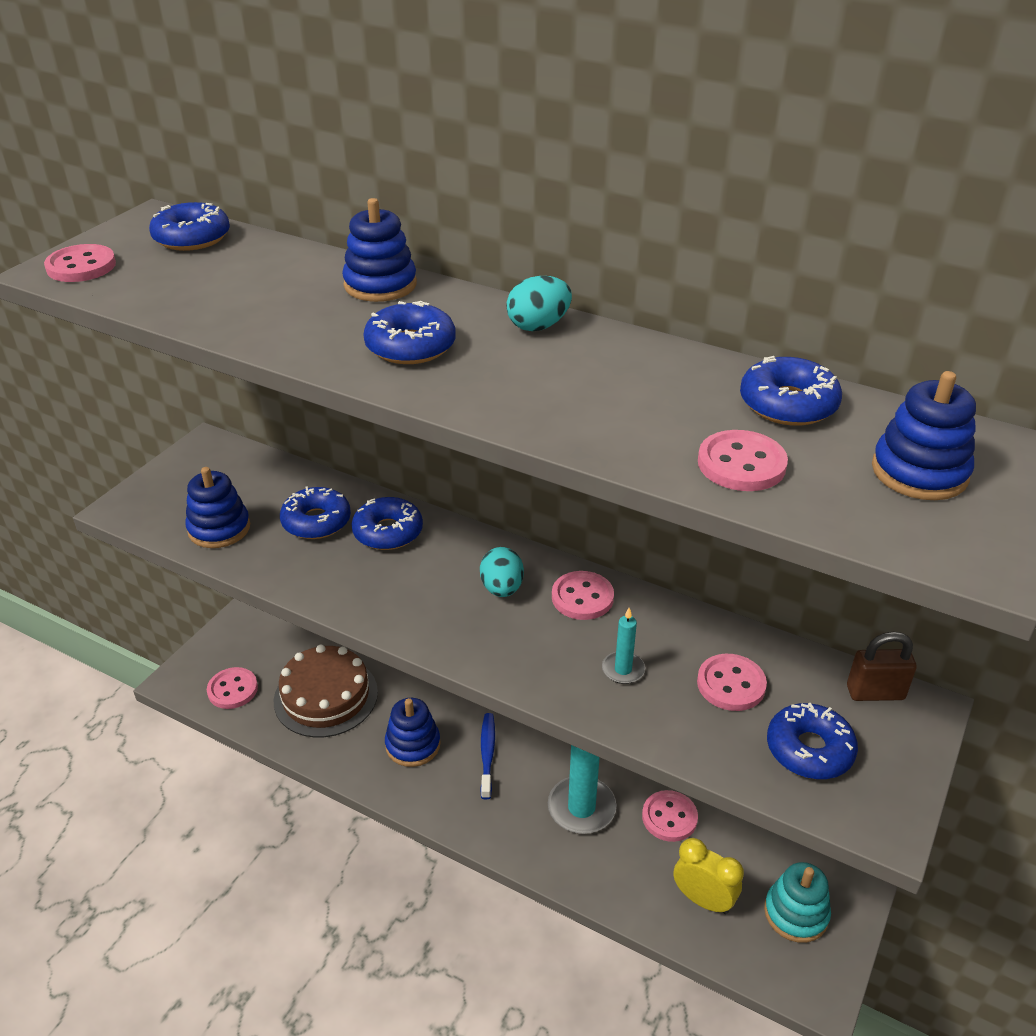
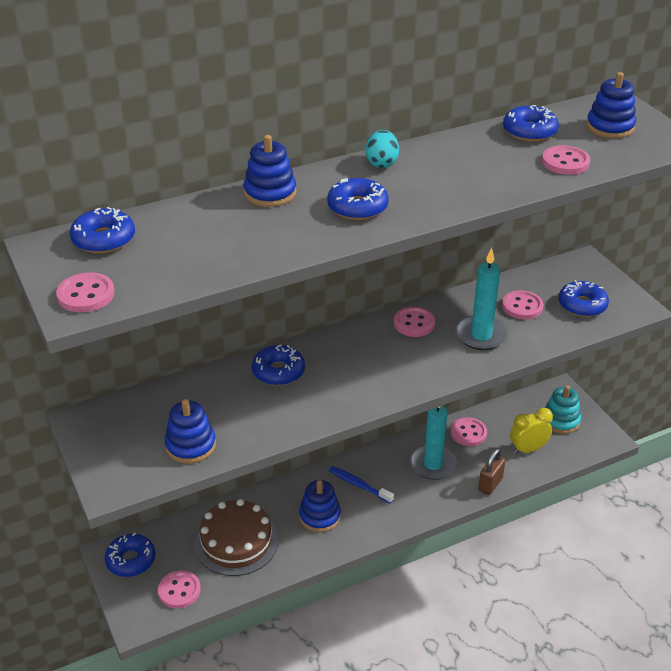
camera: 55 degrees left, 0 degrees up
blue donut [280,486,351,539] -> blue donut moved to [105,533,155,577]
turquoise egg [480,547,524,597] -> none
turquoise candle [602,608,645,684] -> turquoise candle [456,248,508,350], size x1.94
brown padlock [847,632,917,701] -> brown padlock moved to [478,449,505,495]

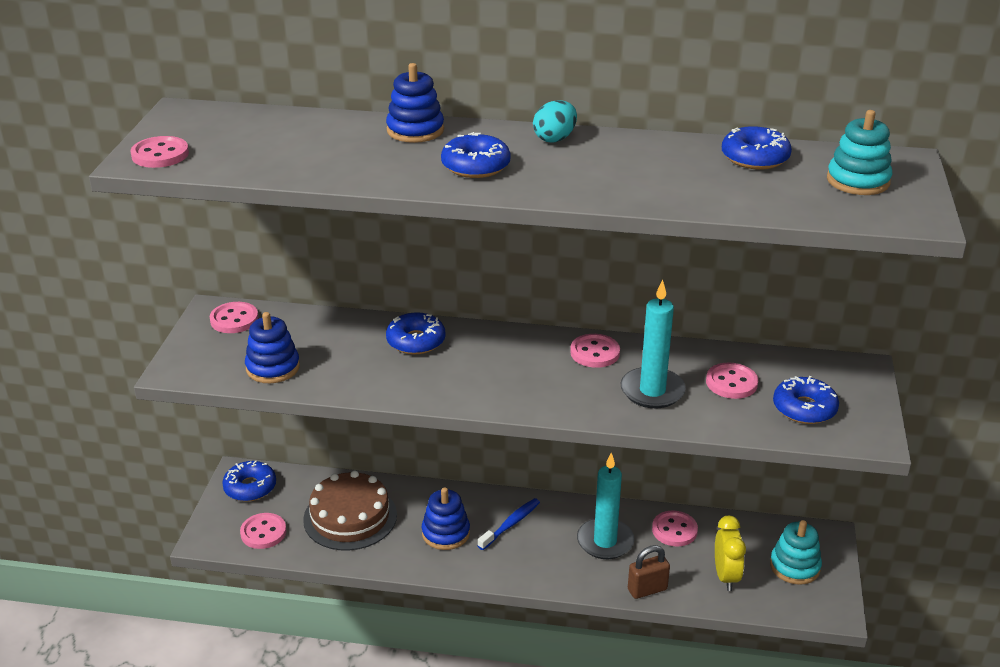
camera: 35 degrees right, 5 degrees down
blue donut [70,207,135,253] -> none
blue toothbrush [329,466,394,504] -> blue toothbrush turned 60 degrees clockwise [478,498,540,550]
yellow clock [510,408,553,454] -> yellow clock turned 75 degrees clockwise [715,516,746,591]
pink button [542,145,590,175] -> pink button moved to [210,302,259,333]
blue stacking toy [586,72,636,138] -> turquoise stacking toy [827,110,892,195]

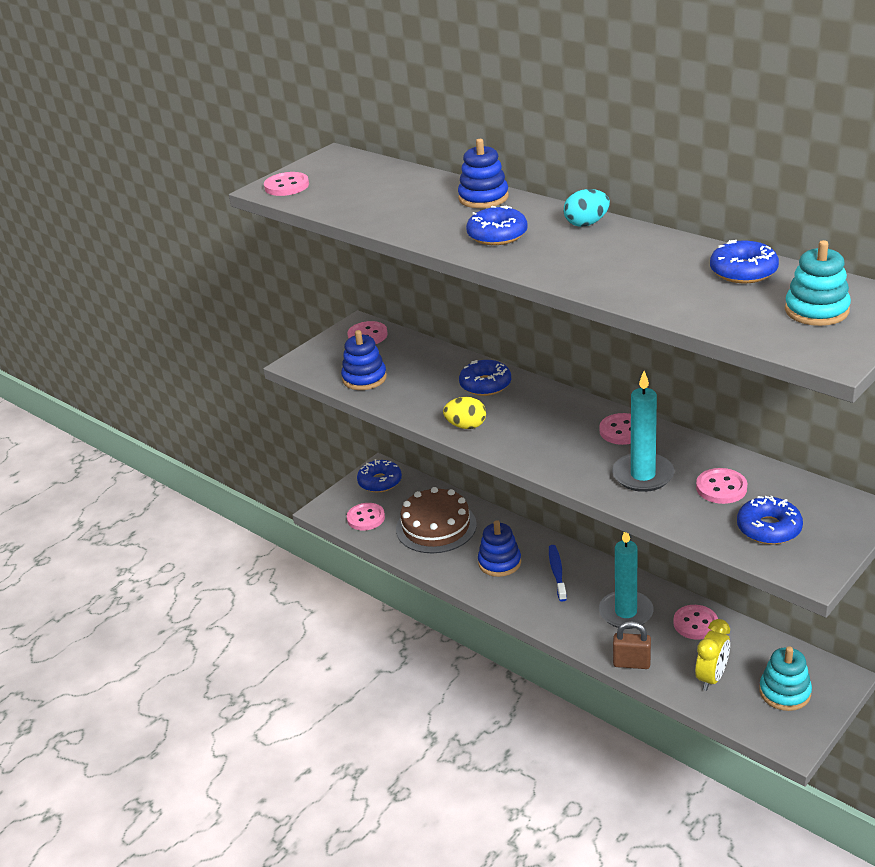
camera: 35 degrees right, 0 degrees up
blue toothbrush [478,498,540,550] -> blue toothbrush turned 75 degrees counterclockwise [549,545,567,601]
none -> yellow egg [443,397,486,429]

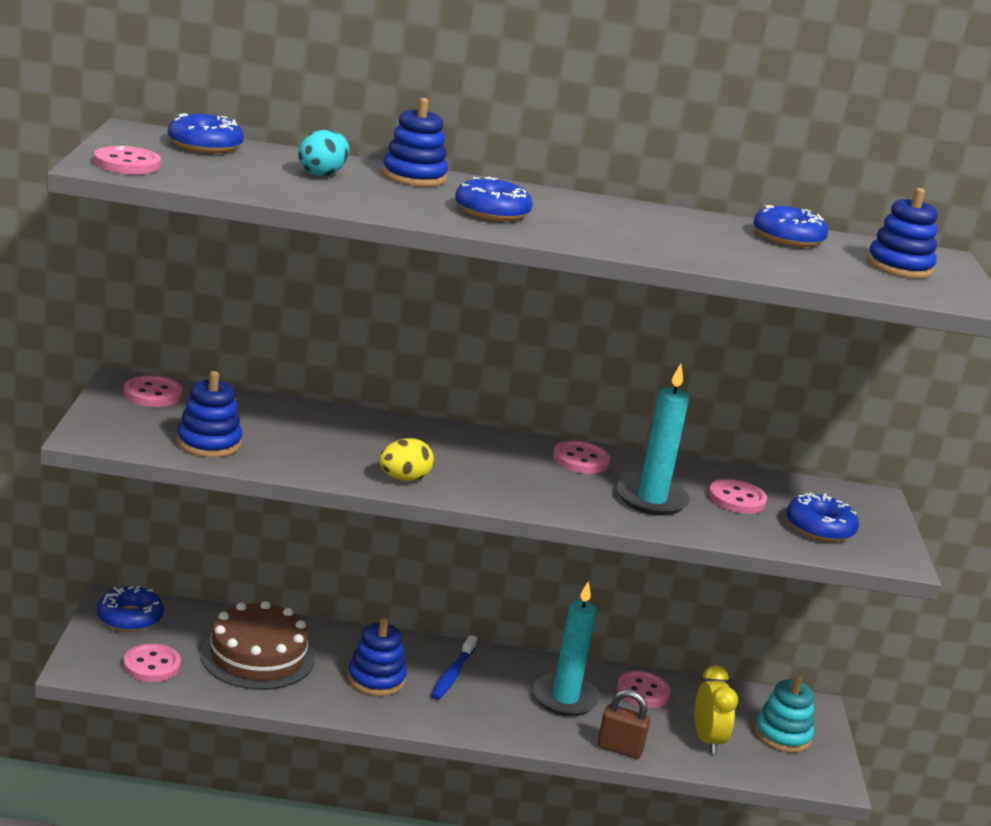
camera: 45 degrees left, 10 degrees down
blue donut [459,360,511,396] -> blue donut moved to [168,113,244,153]
blue toothbrush [549,545,567,601] -> blue toothbrush turned 120 degrees counterclockwise [431,635,477,700]
turquoise egg [564,189,610,227] -> turquoise egg moved to [298,130,349,176]
brown padlock [613,621,651,669] -> brown padlock turned 45 degrees clockwise [597,690,650,759]
turquoise stacking toy [785,240,851,326] -> blue stacking toy [867,188,938,278]

